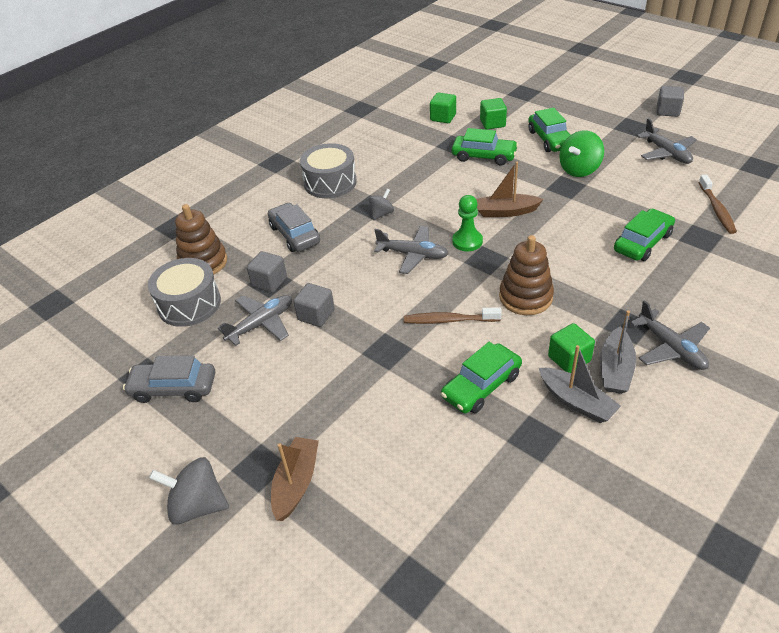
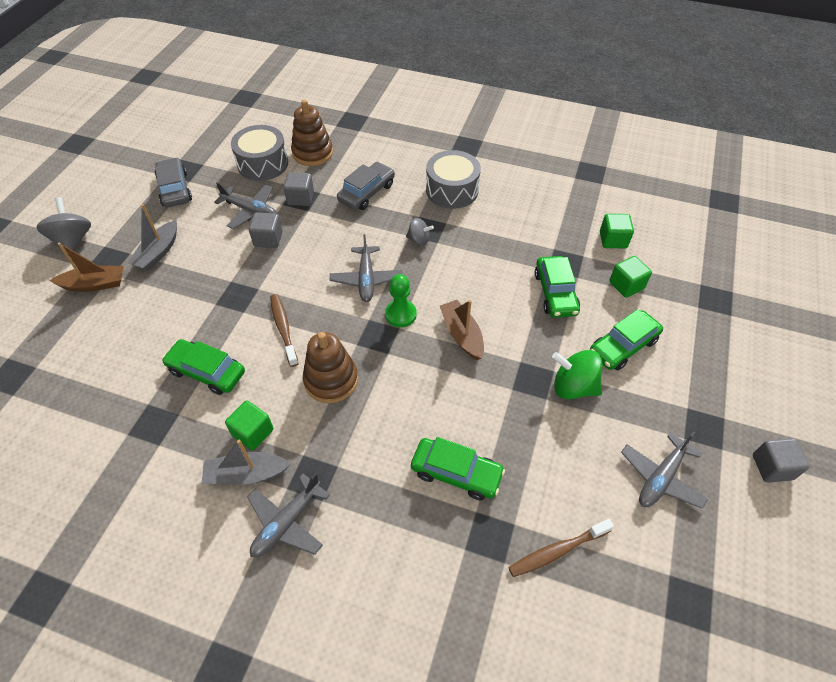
camera: 65 degrees right, 10 degrees up
grey boat [539,345,621,423] -> grey boat moved to [128,204,177,271]

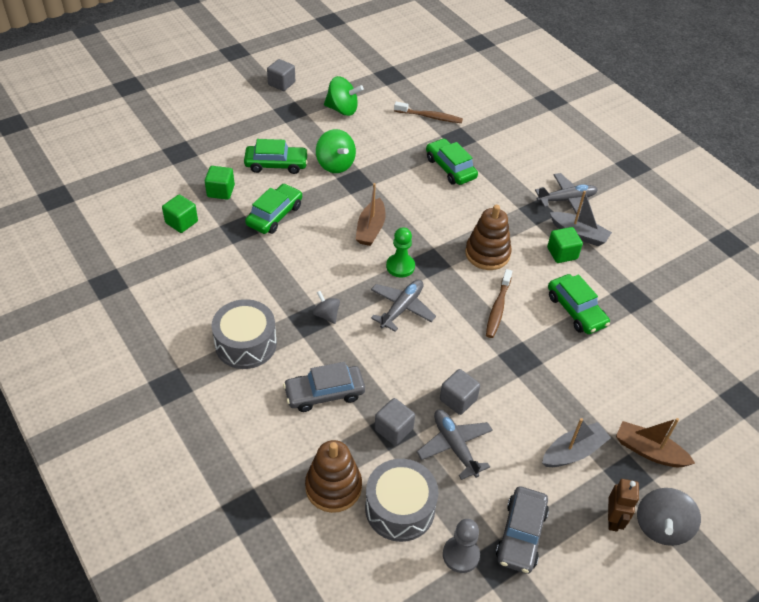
camera: 145 degrees left, 5 degrees down
grey plane [621,431,708,508] -> green spinning top [324,76,364,116]
none -> grey pawn [443,519,480,573]
none -> brown robot [608,479,639,532]

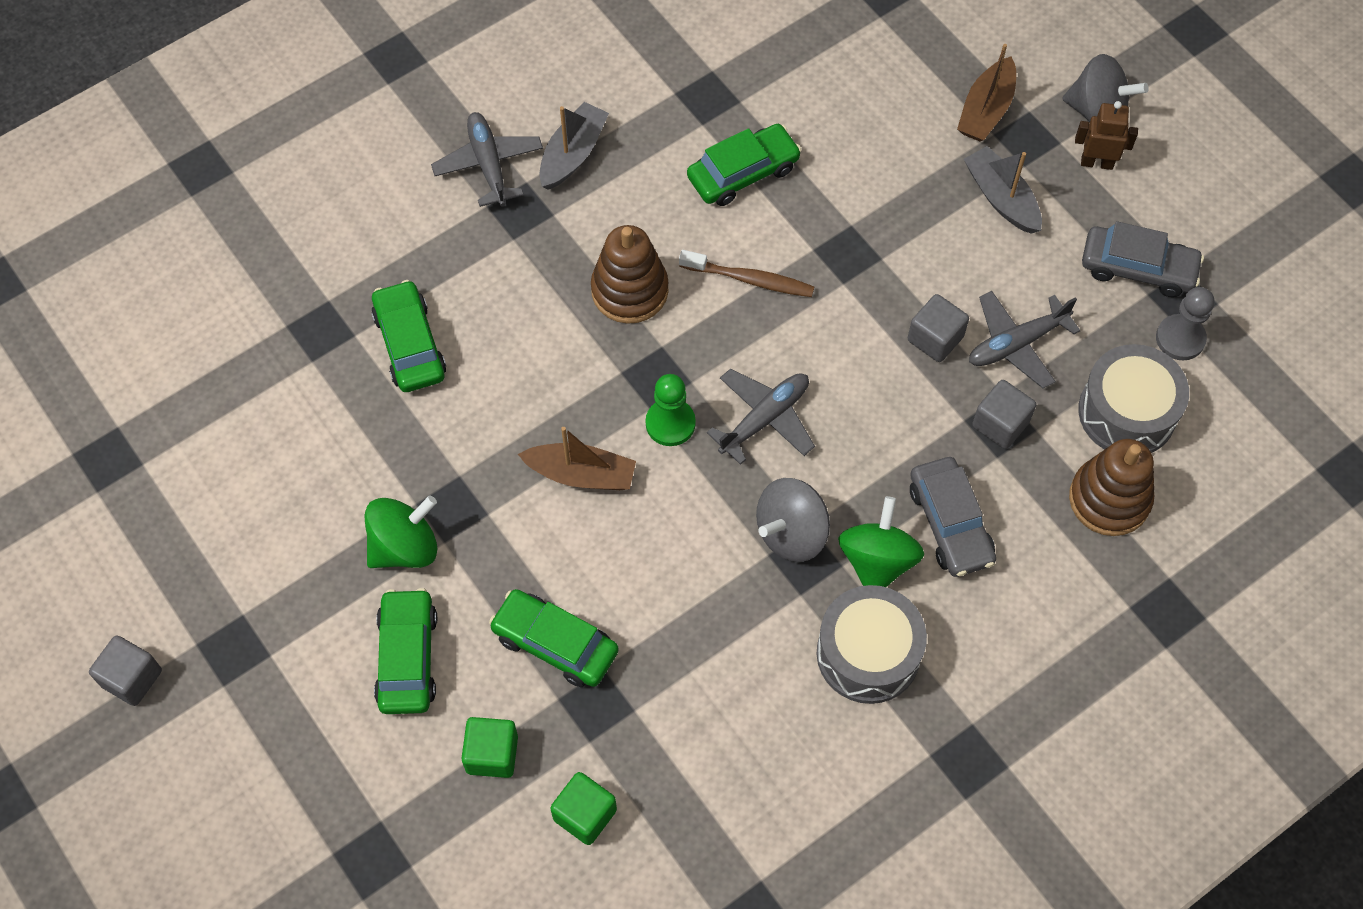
camera: 90 degrees left, 15 degrees up
grey spinning top [313,291,340,324] -> grey spinning top [756,478,830,562], size x1.69
green spinning top [324,76,364,116] -> green spinning top moved to [838,496,924,587]
grey plane [371,280,436,332] -> grey plane turned 105 degrees clockwise [707,368,815,465]
brown toothbrush [394,102,463,123] -> none
green car [426,138,478,185] -> green car turned 105 degrees clockwise [371,280,446,392]
green cube [547,227,583,263] -> none

